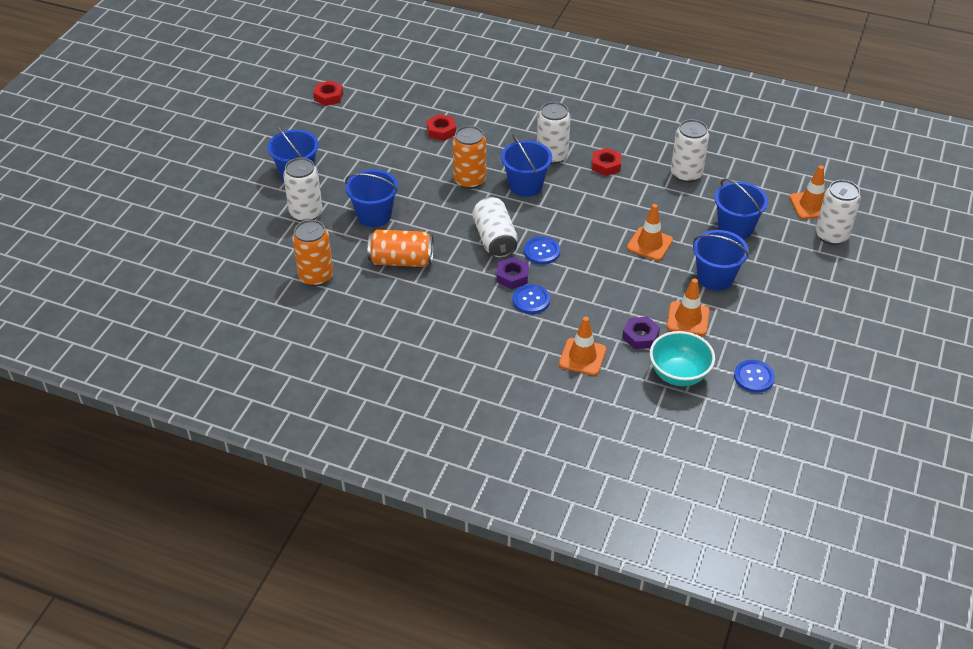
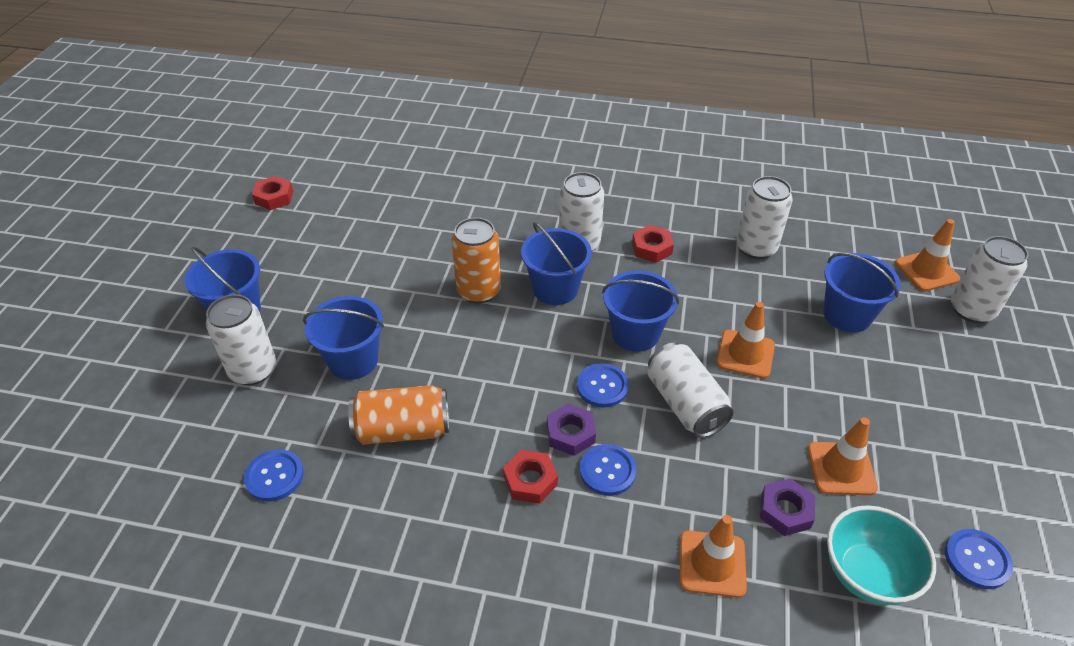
camera: 10 degrees left, 0 degrees up
orange can [292,220,333,286] -> blue button [244,449,304,502]
red nut [427,114,456,141] -> red nut moved to [503,450,558,504]
white can [472,197,518,258] -> white can moved to [647,343,733,438]
blue bucket [693,230,749,291] -> blue bucket moved to [602,270,679,352]

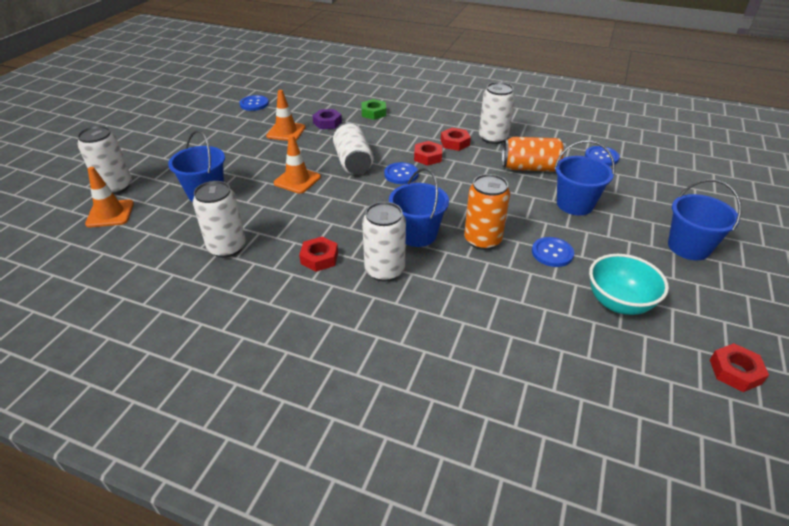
camera: 170 degrees left, 5 degrees down
white can [206,294,276,385] -> white can moved to [479,82,515,144]
purple nut [547,403,596,456] -> red nut [414,141,442,166]
blue button [580,444,637,496] -> blue button moved to [532,237,574,267]
blue bucket [602,270,679,352] -> none
orange traffic cone [679,515,747,598] -> green nut [362,99,386,120]
turquoise bowl [827,505,936,605] -> turquoise bowl moved to [589,254,669,315]

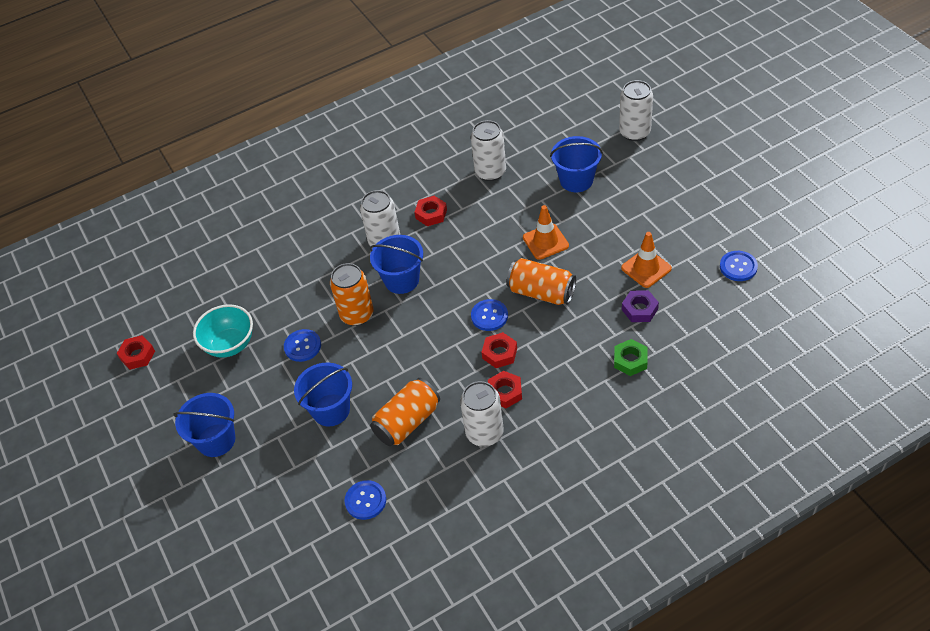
camera: 135 degrees right, 10 degrees up
orange traffic cone [85,167,134,227] -> none
white can [333,123,373,175] -> orange can [507,258,576,305]

